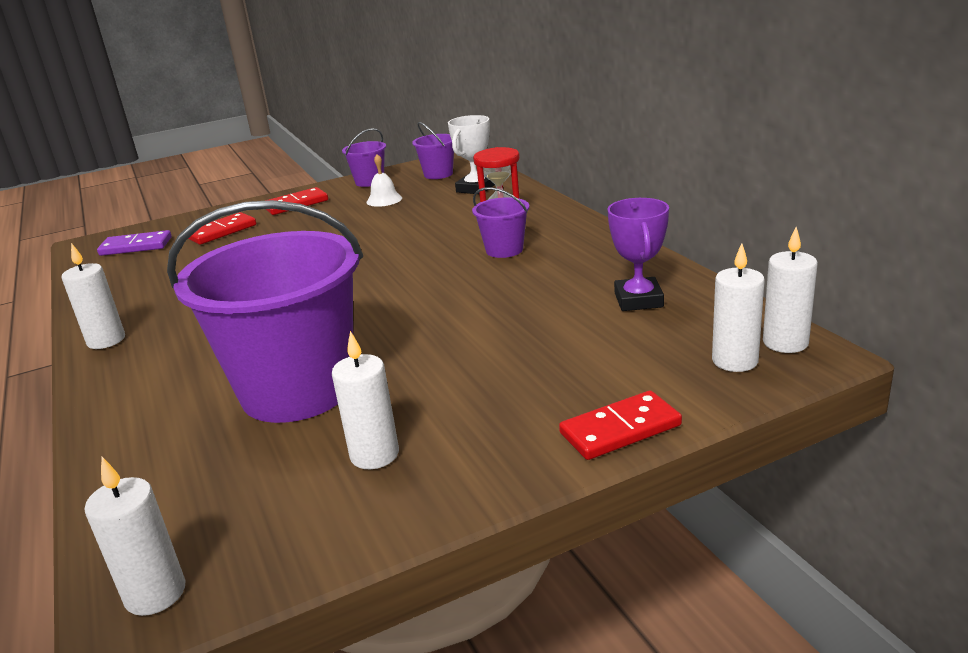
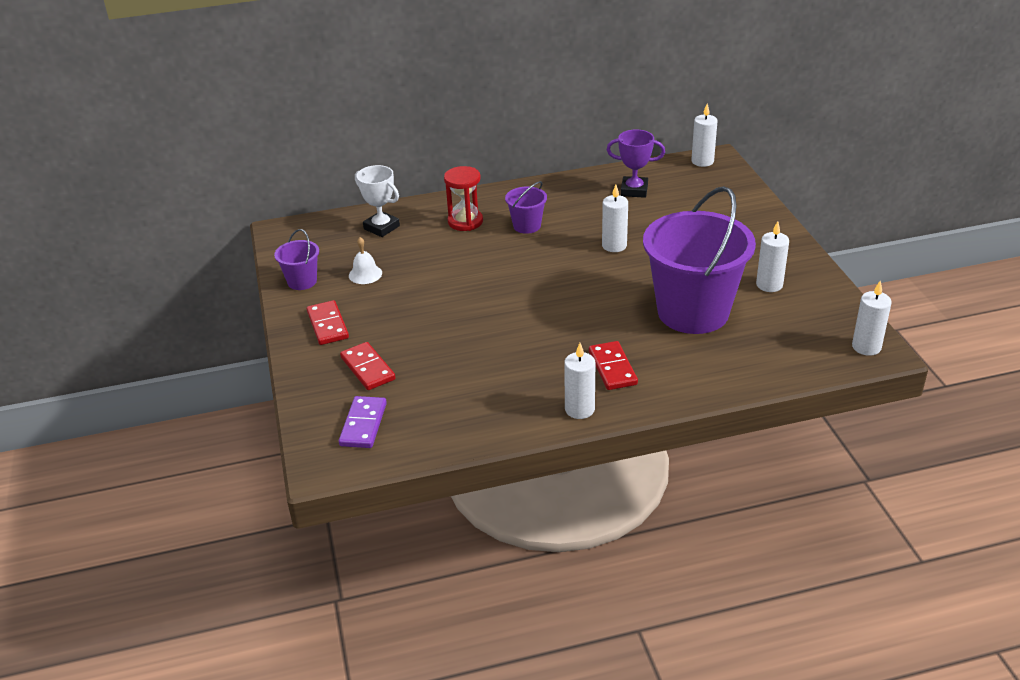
camera: 80 degrees left, 10 degrees up
purple bucket [412,122,454,179] -> none
red domino [559,390,682,460] -> red domino moved to [589,341,638,390]
white candle [712,243,765,372] -> white candle moved to [602,185,628,252]

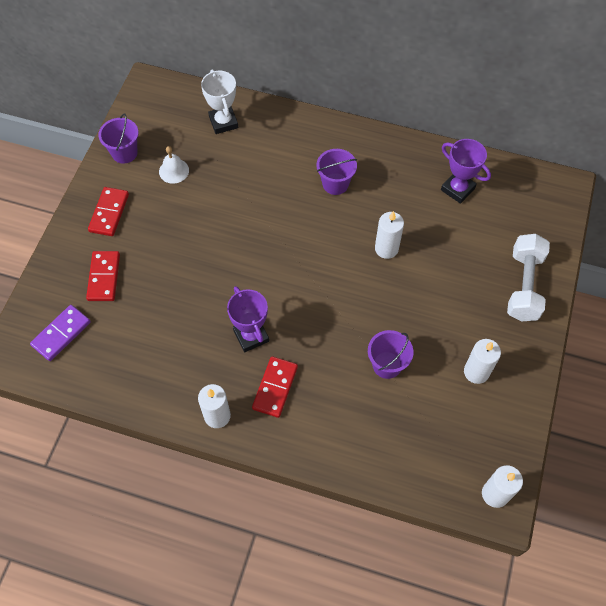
camera: 30 degrees right, 25 degrees up
red hourglass [444,166,483,231] -> none
purple bucket [643,186,756,334] -> purple bucket [368,330,413,379], size x0.44
white candle [691,103,717,167] -> none
none -> purple trophy [227,286,269,352]
none -> white dumbbell [507,234,550,321]

